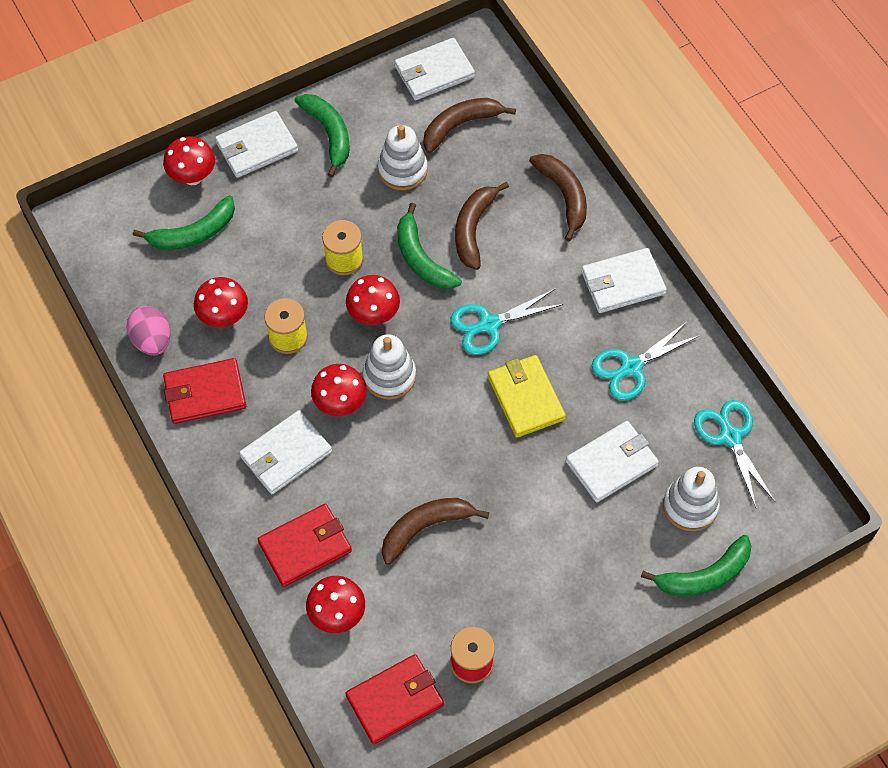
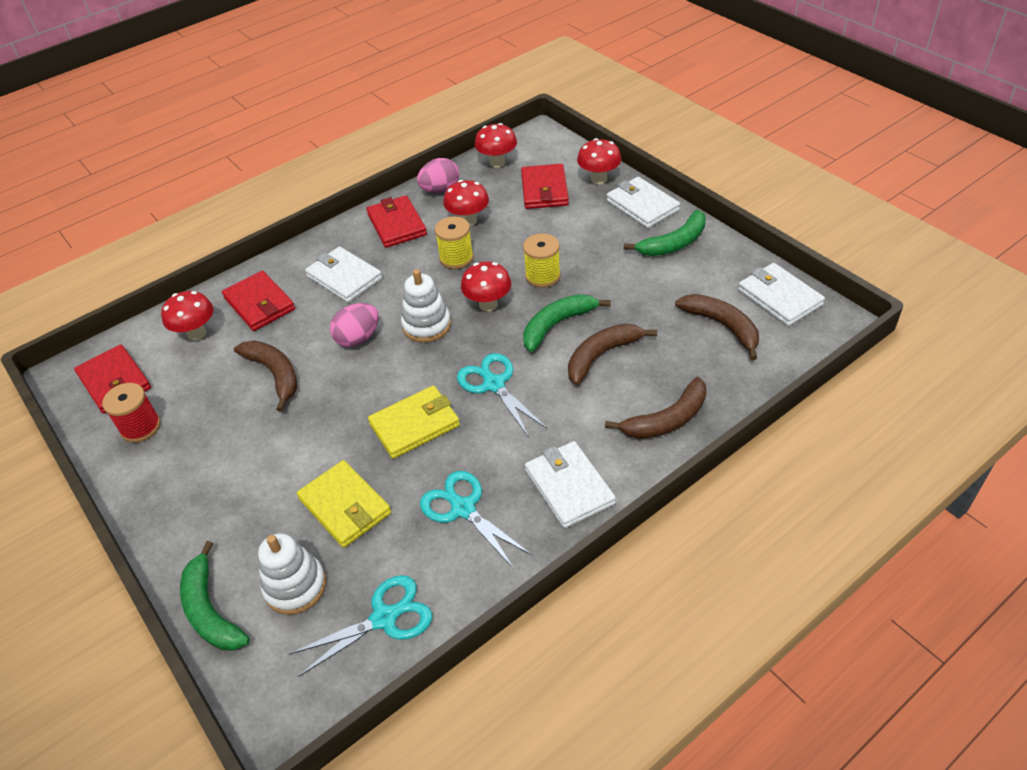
camera: 85 degrees right, 15 degrees down
green banana [133,196,235,250] -> red wallet [521,164,569,209]
red mushroom [311,364,367,416] -> red mushroom moved to [475,123,517,167]
white stacking toy [378,125,428,190] -> none
brown banana [455,182,509,270] -> brown banana turned 45 degrees counterclockwise [568,324,657,385]
white wallet [566,421,659,502] -> yellow wallet [297,460,391,548]
none -> pink egg [330,303,379,347]

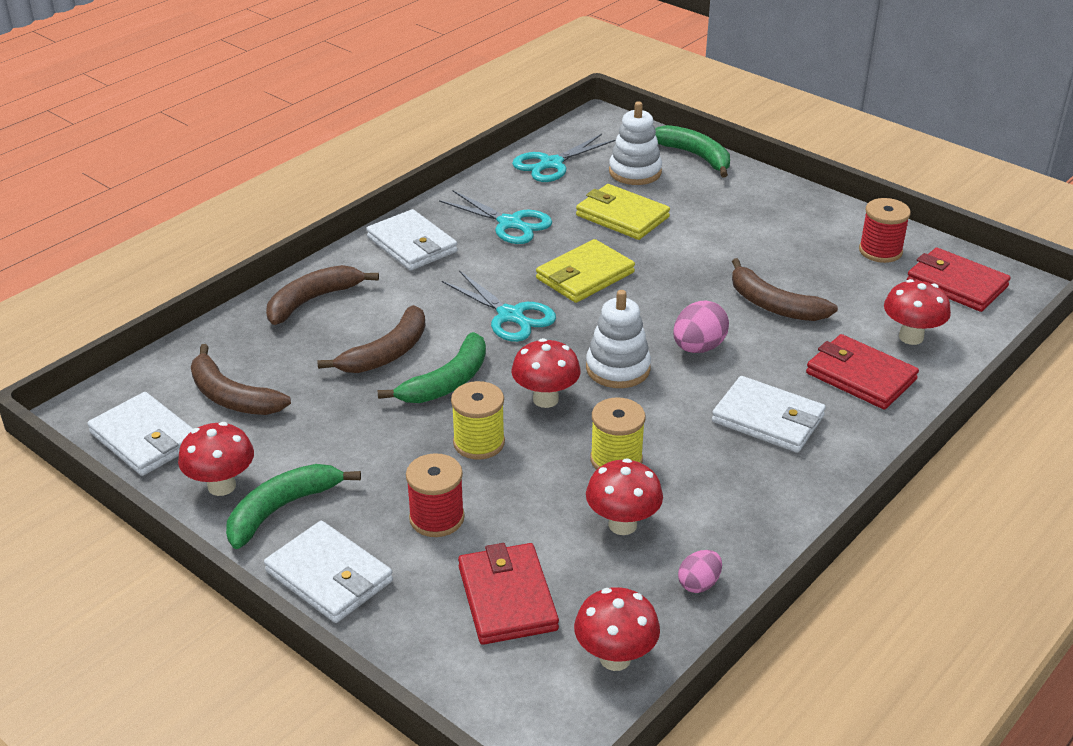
camera: 165 degrees right, 10 degrees down
red wallet [366,195,427,248] -> none
pink egg [417,158,459,193] -> pink egg [678,550,722,593], size x0.62
red mushroom [577,138,621,184] -> red mushroom moved to [178,422,254,496]
none -> red spool [406,453,465,537]

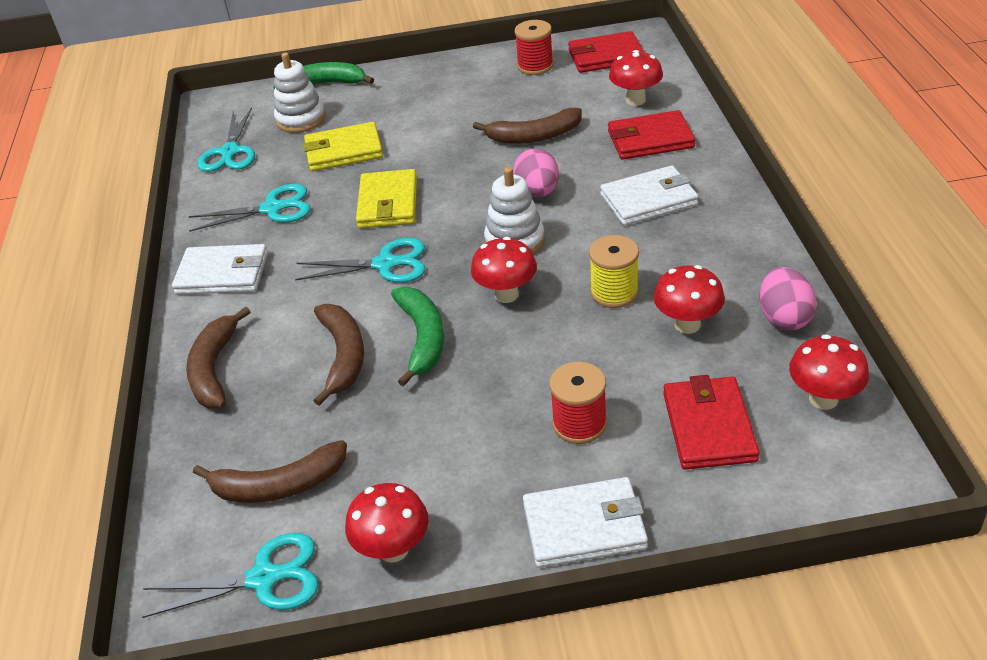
camera: 45 degrees left, 5 degrees up
white wallet [87,392,193,476] -> turquoise scissors [142,533,319,618]
green banana [226,464,361,549] -> none
yellow spool [451,381,505,460] -> none
red wallet [458,543,559,645] -> red wallet turned 60 degrees clockwise [663,375,760,470]
pink egg [678,550,722,593] -> pink egg [759,267,817,330], size x1.60

